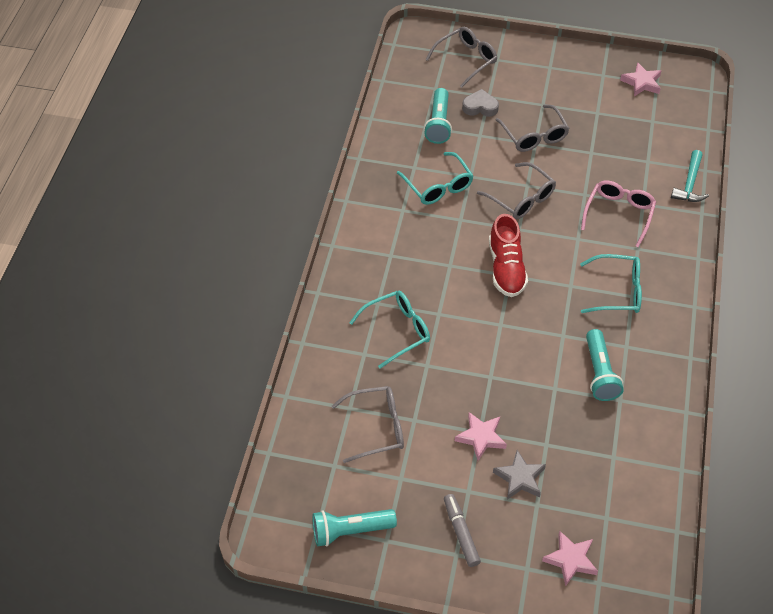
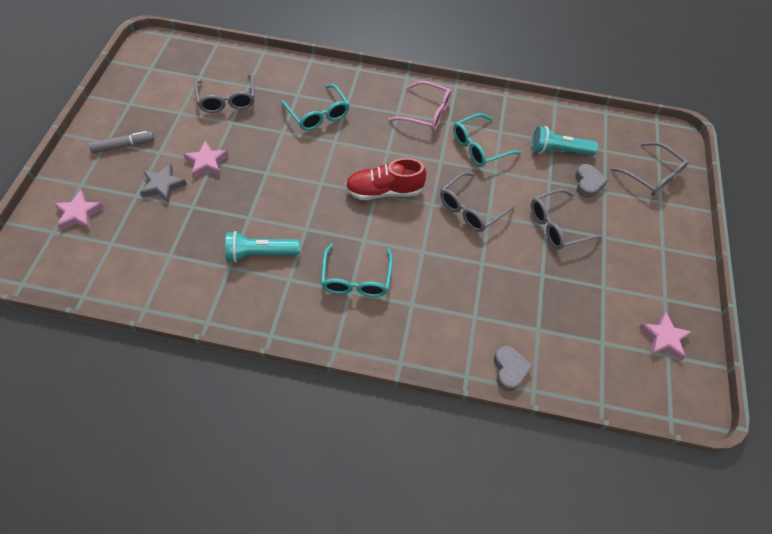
camera: 85 degrees right, 5 degrees up
turquoise flashlight [312,509,397,547] -> none
pink glasses [581,181,656,248] -> pink glasses moved to [388,81,451,131]
turquoise hammer [671,150,709,202] -> grey heart [494,345,533,391]

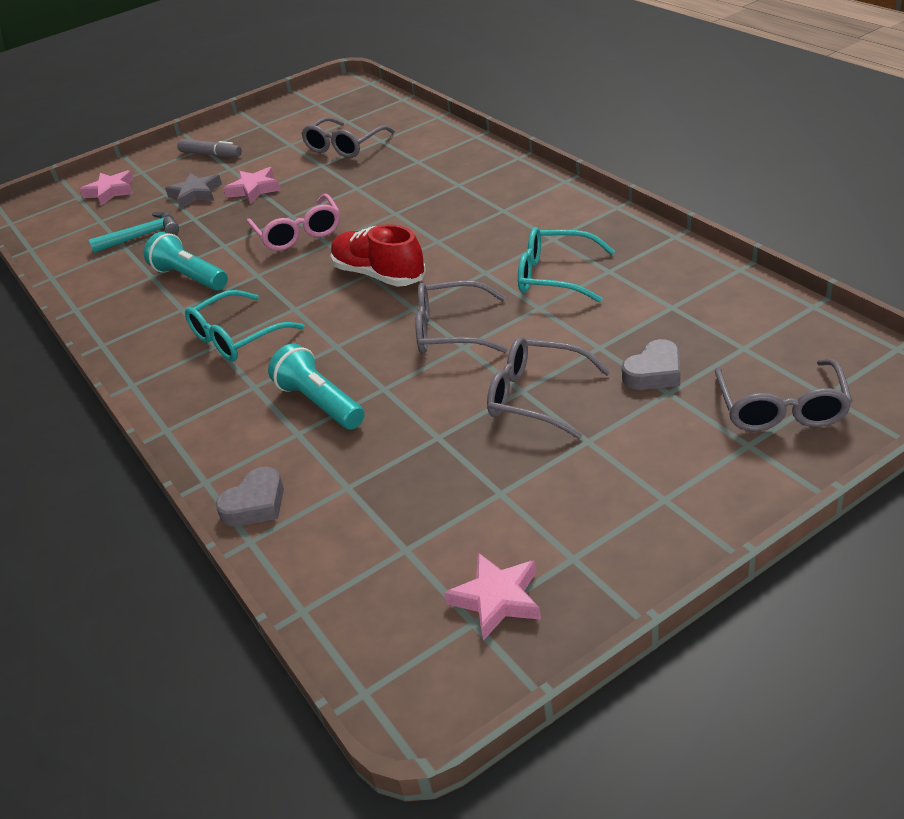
camera: 55 degrees right, 20 degrees down
turquoise glasses [281,84,350,131] -> none
pink glasses [388,81,451,131] -> pink glasses moved to [247,194,340,251]
turquoise flashlight [531,126,598,156] -> turquoise flashlight moved to [268,344,365,429]
none -> turquoise hammer [89,211,179,253]

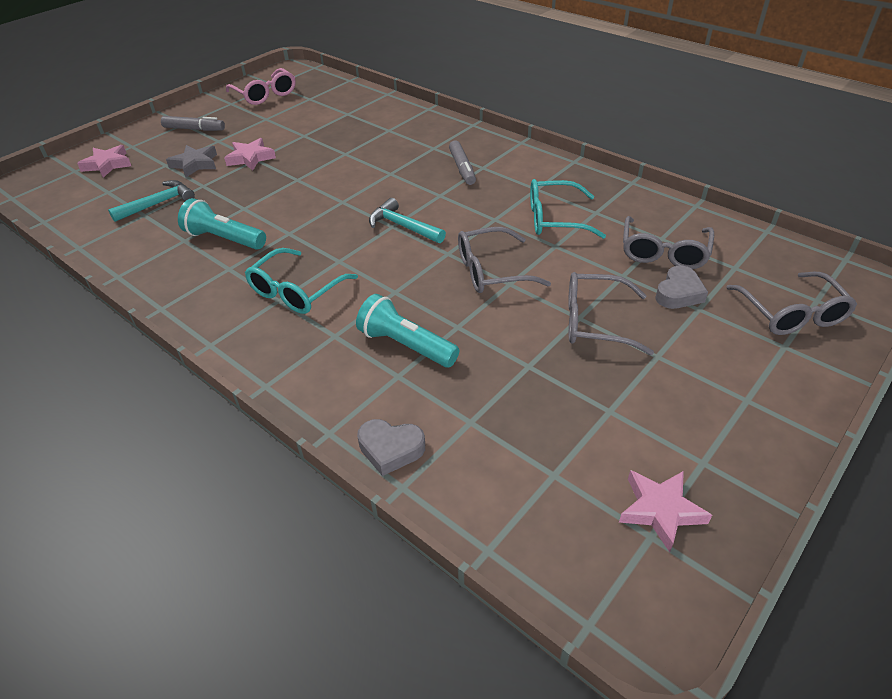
camera: 20 degrees left, 5 degrees up
grey heart [216,467,284,527] -> grey heart turned 75 degrees clockwise [357,419,425,476]
pink glasses [247,194,340,251] -> pink glasses moved to [226,68,296,105]
grey glasses [301,117,395,158] -> grey glasses moved to [623,216,714,269]
red shoe [331,224,426,287] -> turquoise hammer [369,198,446,243]
none -> grey marker [449,140,476,185]

